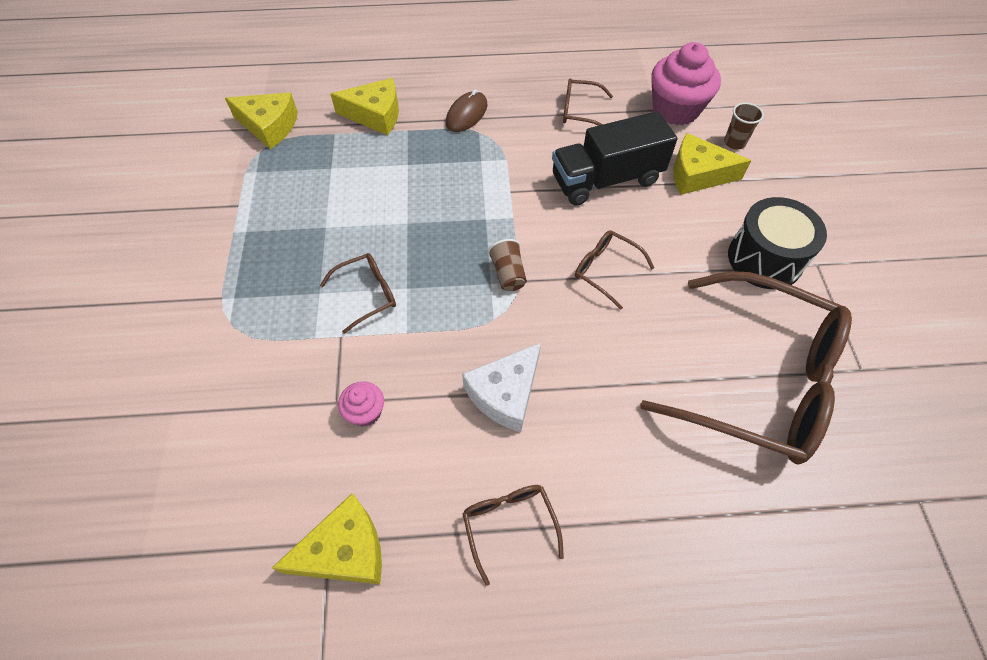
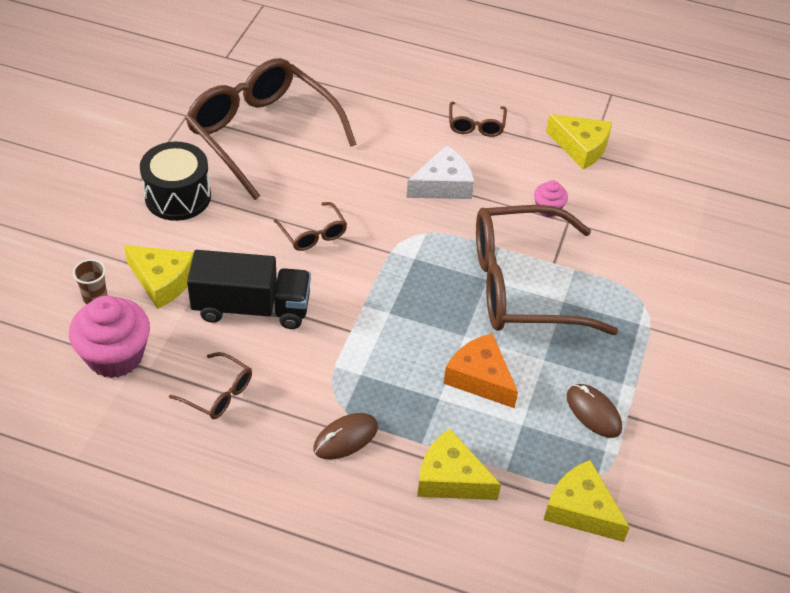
camera: 160 degrees left, 10 degrees down
yellow cheese [272,493,382,584] -> yellow cheese turned 150 degrees counterclockwise [546,114,612,170]
brown glasses [320,253,396,334] -> brown glasses [476,205,618,335], size x2.37
brown cup [488,239,527,291] -> none
none -> orange cheese [444,333,518,408]
none -> brown mouse [566,384,622,438]

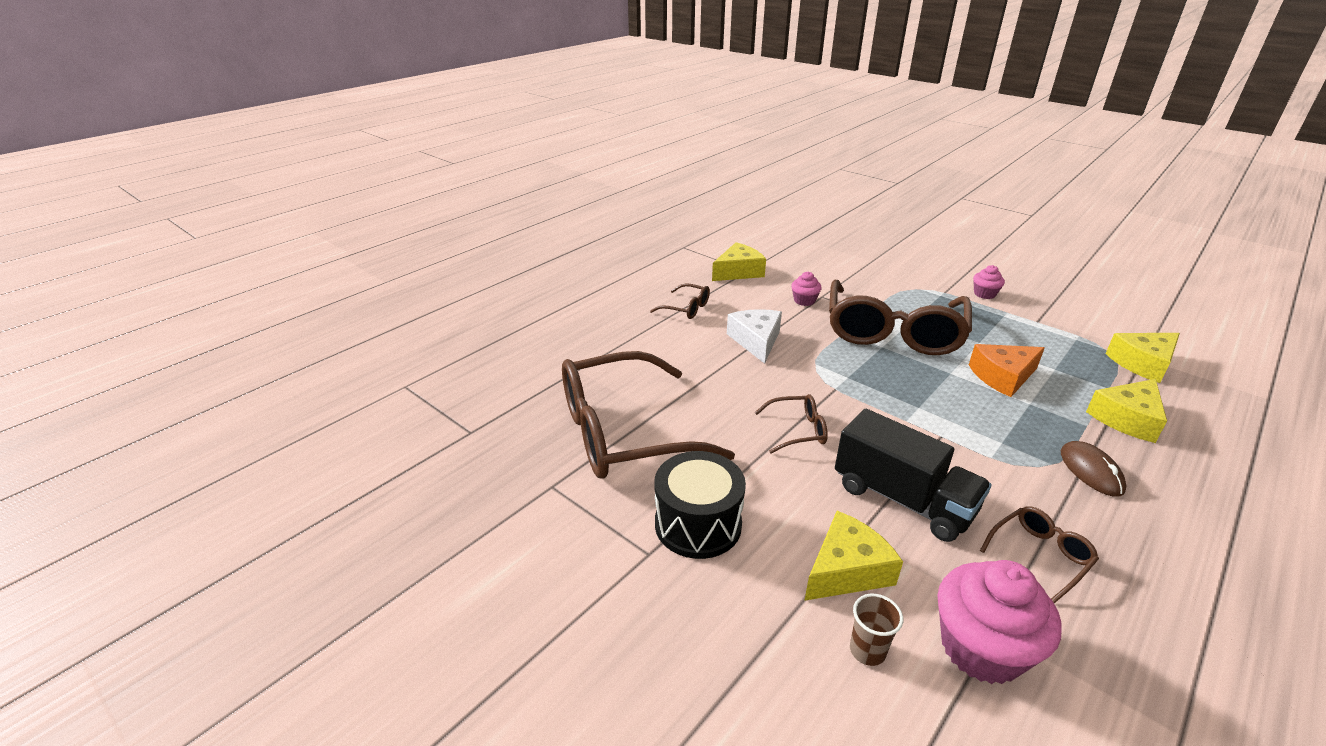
camera: 65 degrees left, 15 degrees down
black truck [187,250,311,329] -> black truck turned 105 degrees clockwise [835,409,991,542]
brown mouse [566,384,622,438] -> none
none -> pink cupcake [973,265,1005,299]

